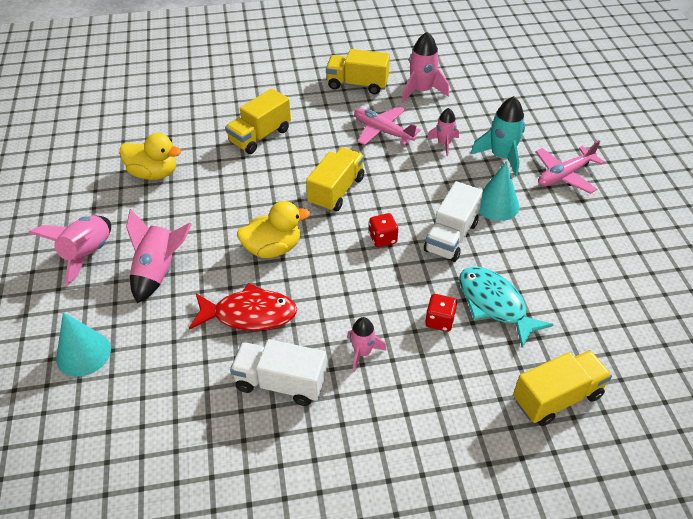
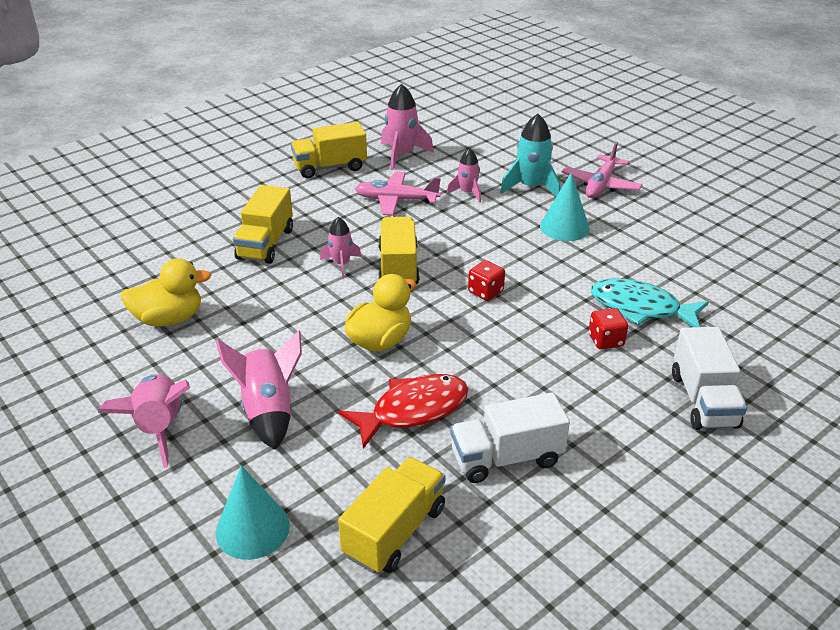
camera: 30 degrees left, 10 degrees down
pink rocket [347,317,387,372] -> pink rocket moved to [320,217,361,278]
white truck [424,181,483,262] -> white truck moved to [672,327,747,430]
yellow truck [513,350,612,426] -> yellow truck moved to [338,457,445,574]

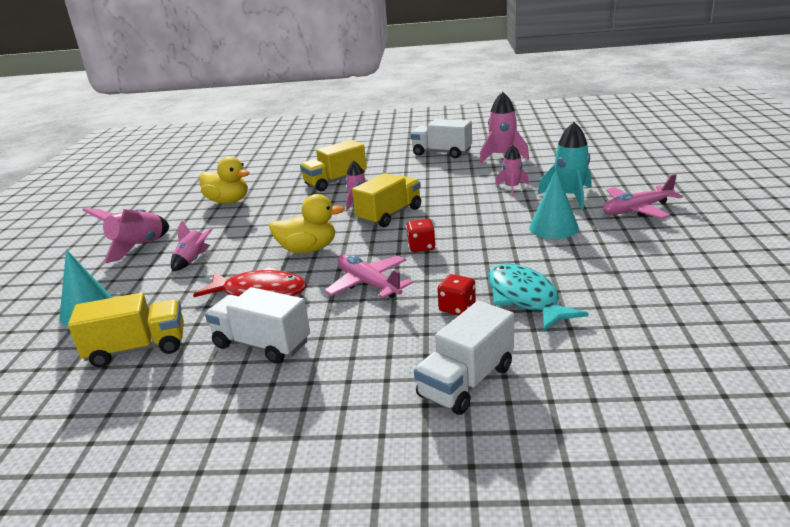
camera: 45 degrees right, 10 degrees down
pink rocket [216,330,302,450] -> pink rocket [171,220,213,271], size x0.62
yellow truck [291,122,367,178] -> white truck [410,119,472,158]
pink plane [355,172,441,216] -> pink plane moved to [324,255,413,299]

